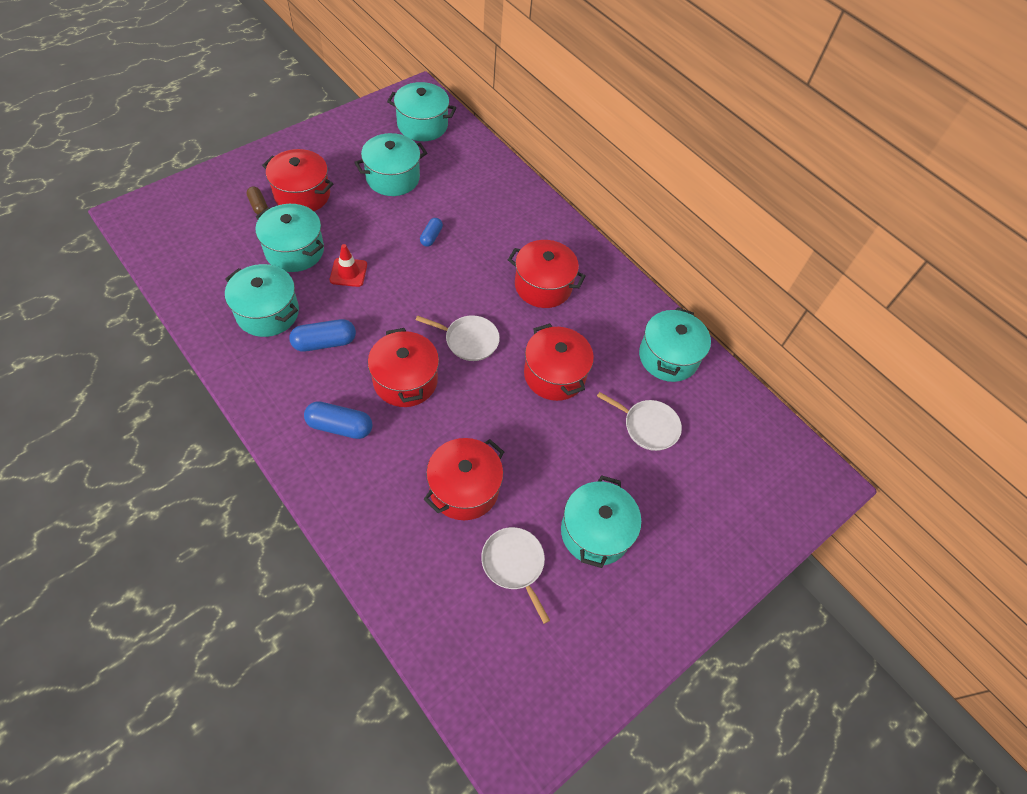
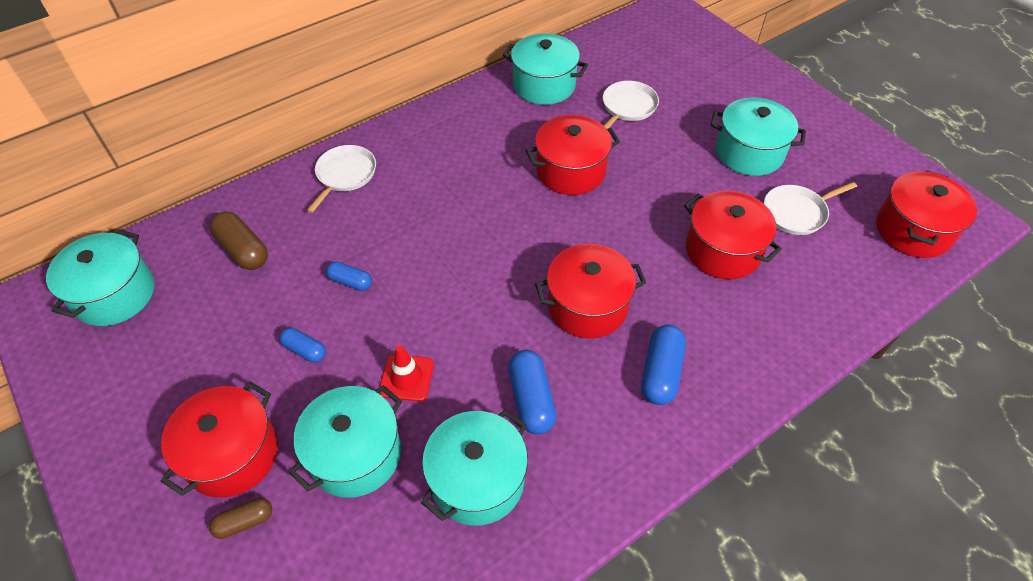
camera: 80 degrees left, 5 degrees down
turquoise pot [354,133,427,196] -> none
white pan [416,315,500,361] -> white pan moved to [307,145,376,213]
red pot [508,240,586,308] -> red pot moved to [876,170,977,258]
none -> brown capsule [210,212,268,270]
none -> blue capsule [279,328,326,362]

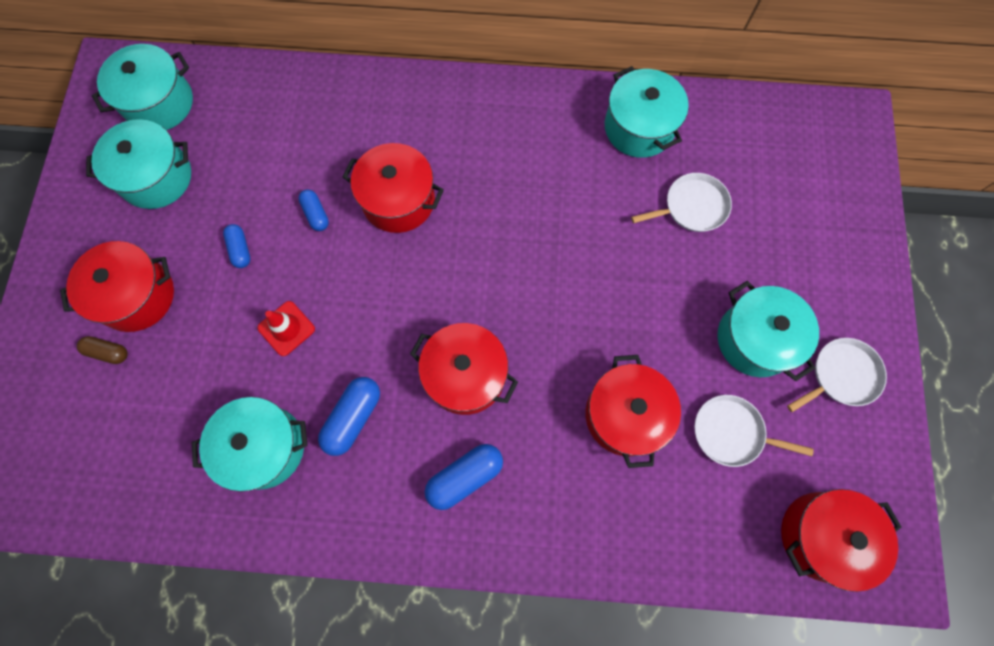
camera: 40 degrees right, 20 degrees up
brown capsule [210,212,268,270] -> none
turquoise pot [289,385,402,498] -> turquoise pot moved to [86,119,191,209]
white pan [307,145,376,213] -> white pan moved to [787,338,887,412]
red pot [526,115,620,195] -> red pot moved to [343,143,444,233]

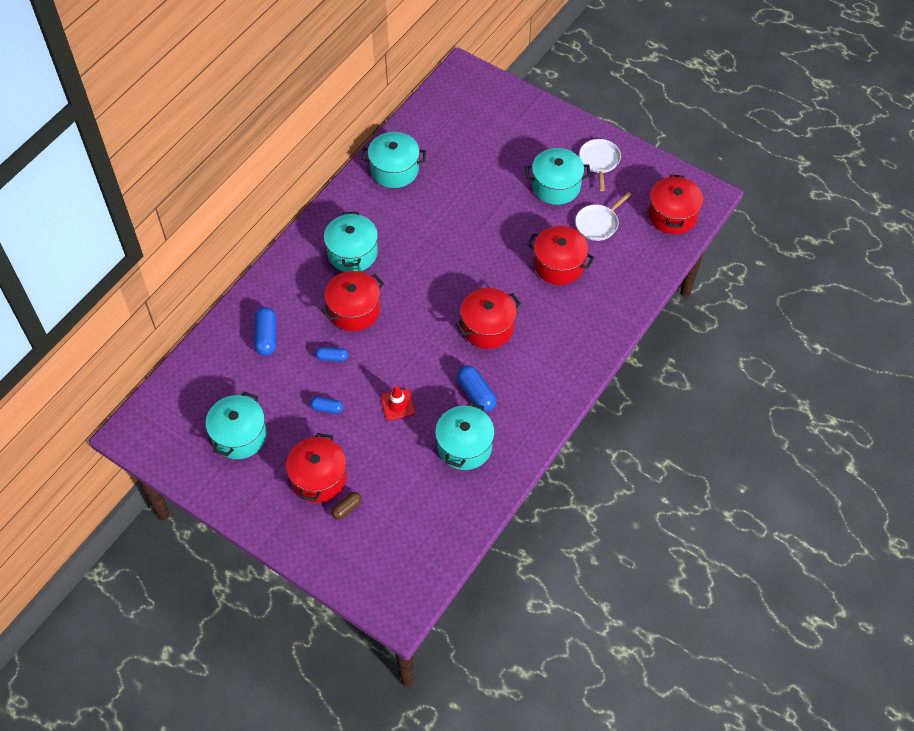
camera: 60 degrees left, 15 degrees down
turquoise pot [92,44,193,130] -> turquoise pot moved to [324,212,378,272]
blue capsule [425,444,503,510] -> blue capsule moved to [254,307,276,356]
white pan [631,173,732,232] -> none

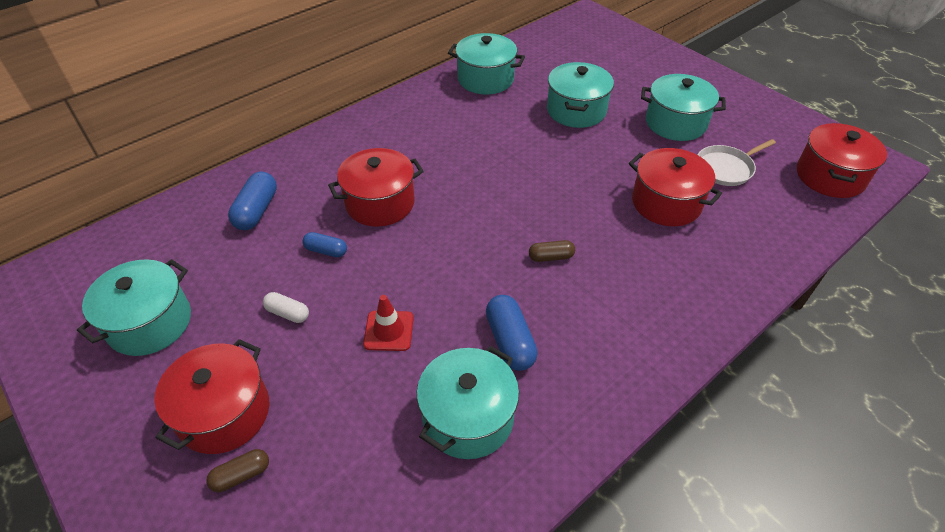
camera: 15 degrees right, 10 degrees down
blue capsule [310,397,344,414] -> white capsule [263,292,309,323]
turquoise pot [324,212,378,272] -> turquoise pot moved to [547,62,614,128]
red pot [455,288,521,349] -> brown capsule [529,240,575,262]
white pan [579,139,621,191] -> none

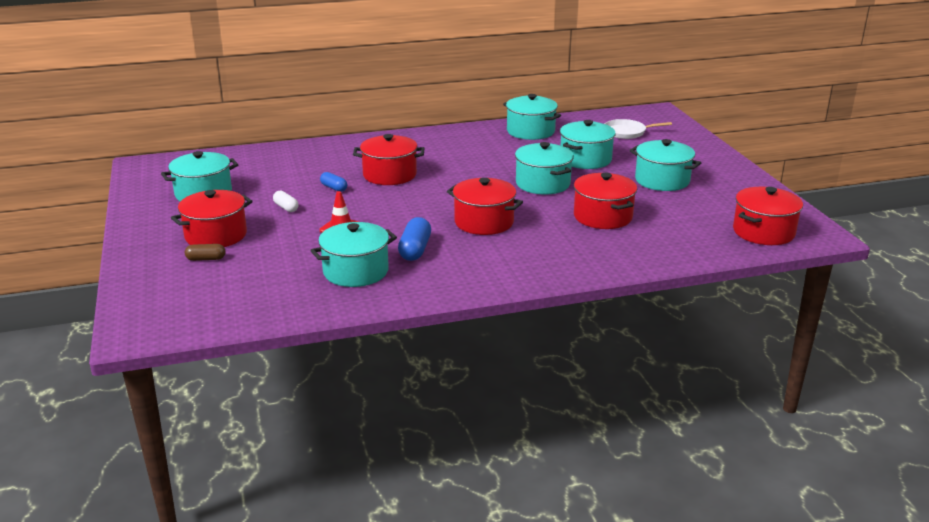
camera: 25 degrees right, 20 degrees down
blue capsule [228,172,277,230] -> none
brown capsule [529,240,575,262] -> red pot [447,178,523,235]
white pan [698,139,776,186] -> white pan moved to [605,119,672,139]
none -> turquoise pot [515,142,574,194]

